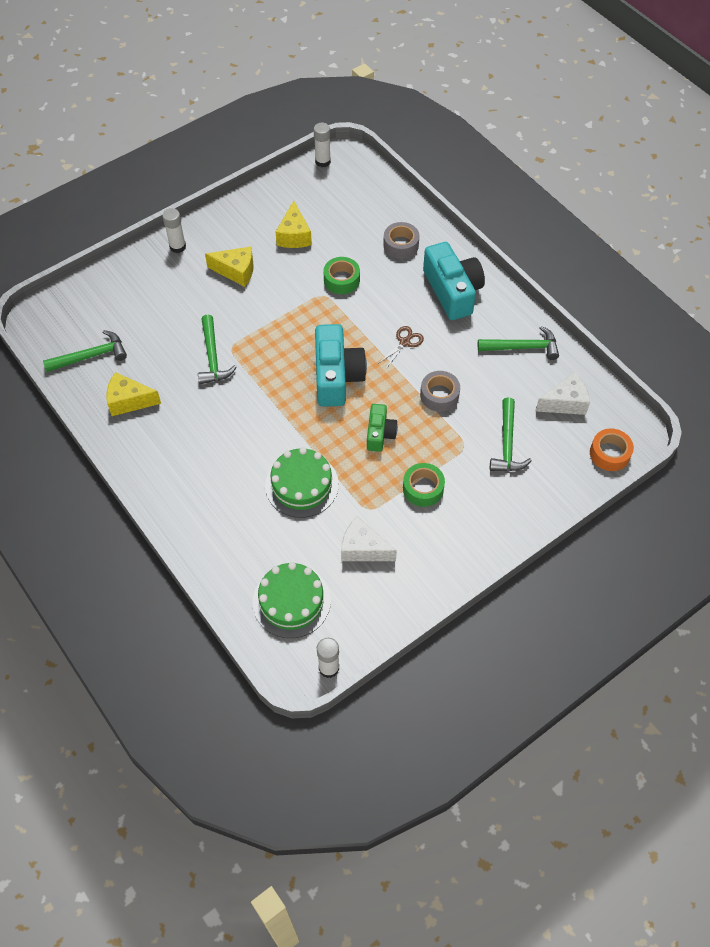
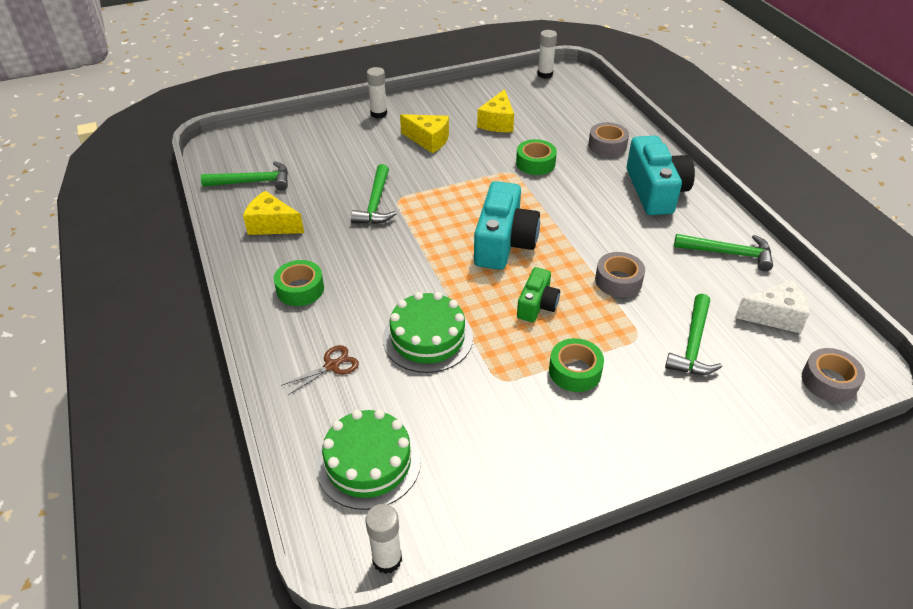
camera: 15 degrees right, 15 degrees down
white cheese [341,516,397,561] -> none
brown scissors [379,326,424,369] -> brown scissors moved to [281,345,359,395]
orange tape [590,428,634,471] -> grey tape [802,348,865,403]
none -> green tape [274,260,324,306]

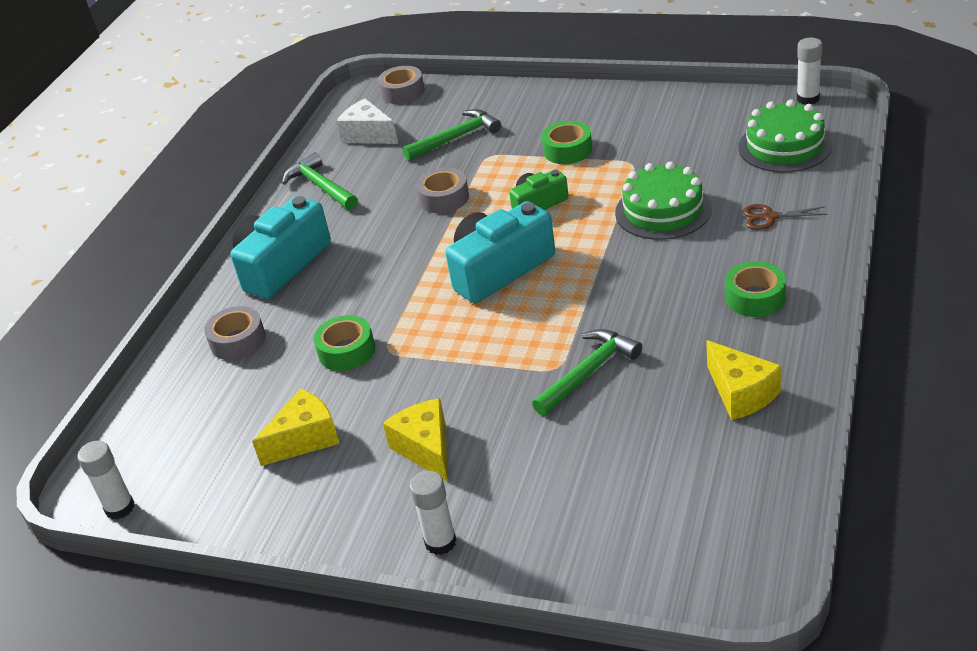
camera: 135 degrees left, 5 degrees down
green hammer [201,161,288,191] -> none

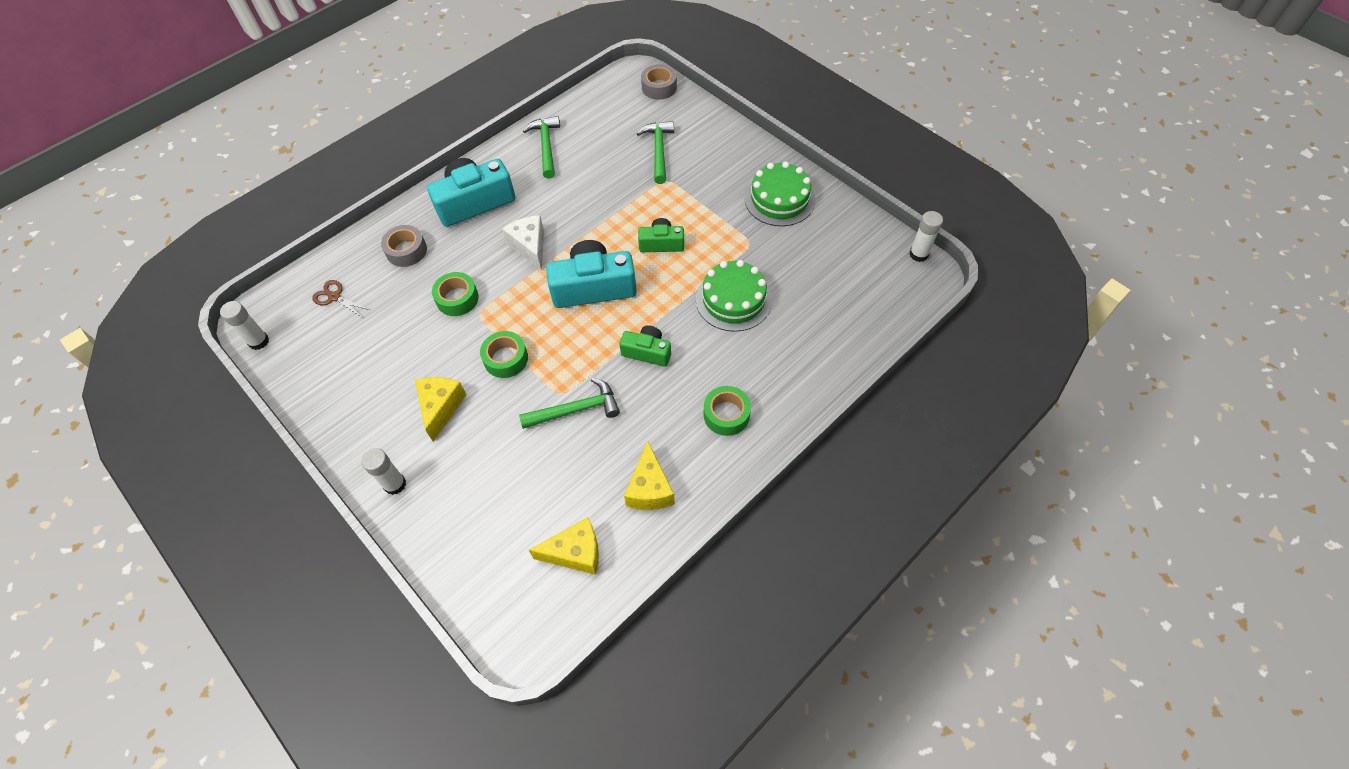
camera: 25 degrees right, 20 degrees up
yellow cheese [252,389,340,466] -> yellow cheese moved to [529,517,599,575]
white cheese [336,98,398,144] -> white cheese moved to [502,215,544,271]
green hammer [403,109,501,161] -> green hammer turned 90 degrees counterclockwise [637,121,674,184]
grey tape [416,168,469,213] -> none
green tape [541,121,592,164] -> green tape moved to [480,331,528,378]
green cake [738,99,832,173] -> green cake moved to [745,162,815,226]
brown scissors [743,204,828,230] -> brown scissors moved to [312,280,370,317]
none -> green camera [619,325,671,367]

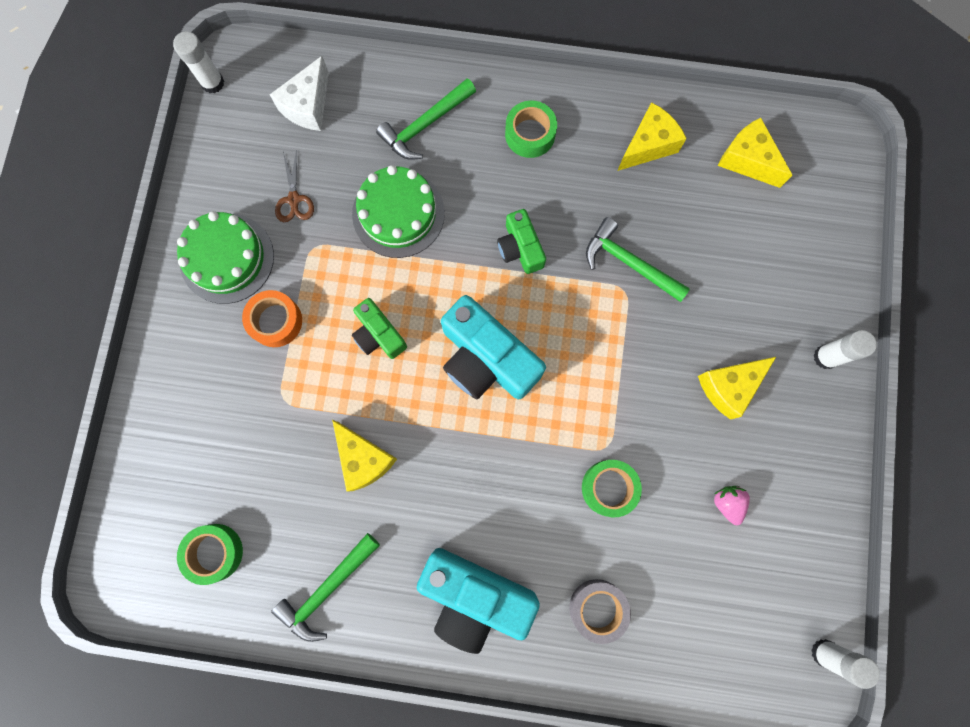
camera: 130 degrees left, 20 degrees up
brown scissors [312,280,370,317] -> brown scissors moved to [275,150,314,222]
green tape [480,331,528,378] -> green tape moved to [177,524,243,585]
white cheese [502,215,544,271] -> white cheese moved to [270,56,329,131]
green hammer [637,121,674,184] -> green hammer moved to [376,79,476,160]
grey tape [641,64,677,100] -> none
none -> orange tape [242,290,302,347]
none -> yellow cheese [332,420,397,492]
none -> pink strawberry [714,486,750,525]

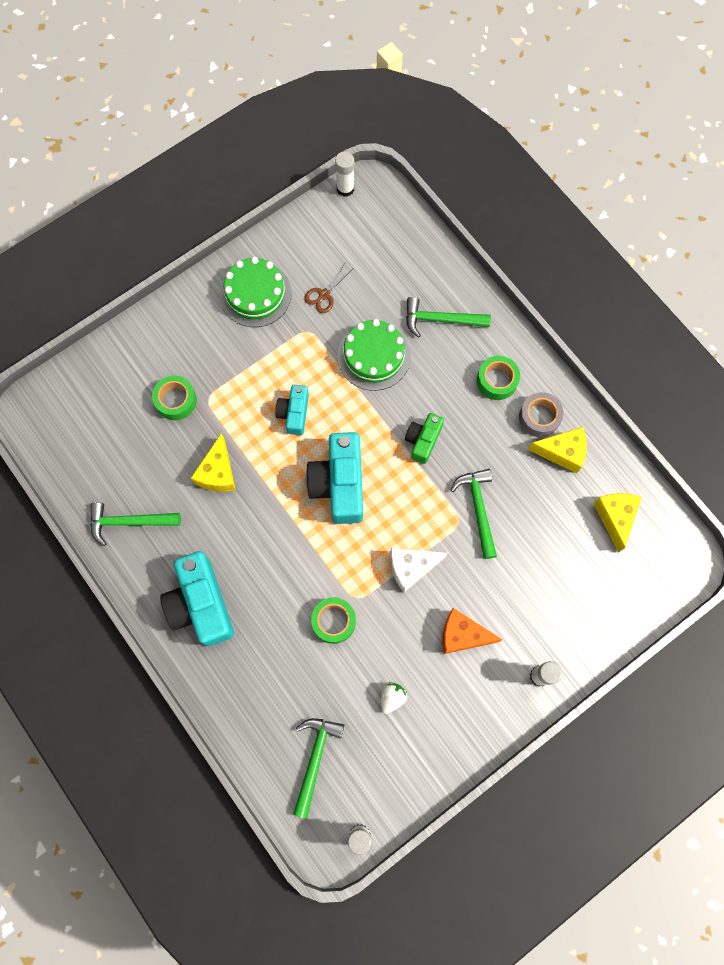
camera: 45 degrees right, 5 degrees down
green tape [177,524,243,585] -> green tape moved to [152,376,197,420]
orange tape [242,290,302,347] -> none
white cheese [270,56,329,131] -> white cheese moved to [390,548,447,593]
green camera [352,298,407,359] -> turquoise camera [275,385,309,435]
grey tape [569,579,631,644] -> grey tape moved to [519,392,564,437]
yellow cheese [698,357,776,420] -> orange cheese [443,608,502,654]
pink strawberry [714,486,750,525] -> white strawberry [381,682,407,714]
none -> green hammer [293,718,344,818]

